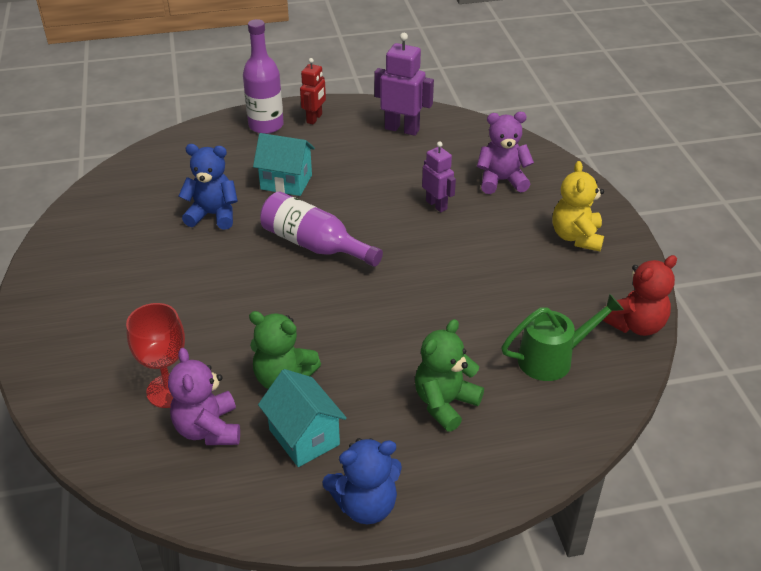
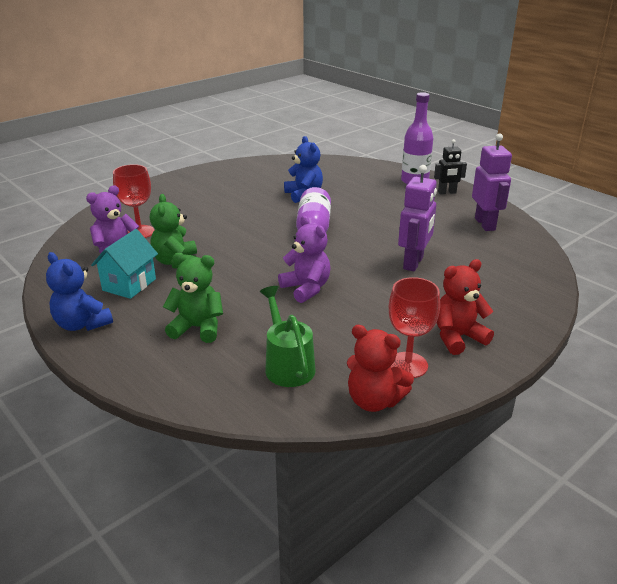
camera: 60 degrees right, 10 degrees down
turquoise house [253,133,315,196] -> none
red robot [300,58,326,125] -> black robot [434,139,467,194]
purple robot [422,141,456,212] -> purple robot [398,165,437,272], size x1.54
purple teddy bear [477,112,534,194] -> purple teddy bear moved to [278,215,331,303]
green watering can [501,293,624,381] -> green watering can turned 150 degrees counterclockwise [260,286,315,387]
yellow teddy bear [553,161,604,251] -> red teddy bear [437,259,494,355]
none -> red goblet [389,277,440,378]

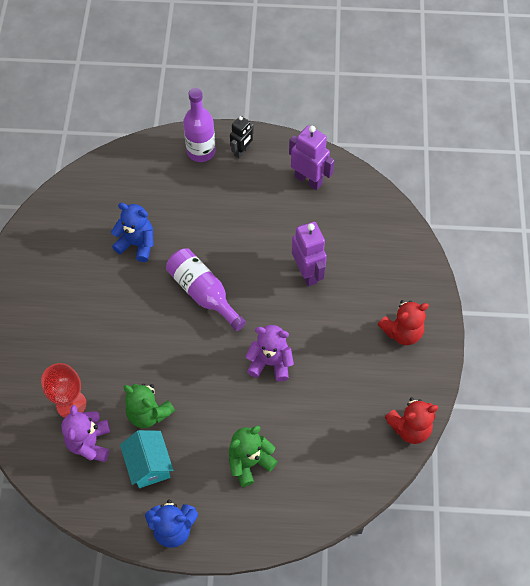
camera: 45 degrees left, 30 degrees up
green watering can [260,286,315,387] -> none
red goblet [389,277,440,378] -> none
red teddy bear [437,259,494,355] -> red teddy bear turned 135 degrees counterclockwise [378,300,429,345]

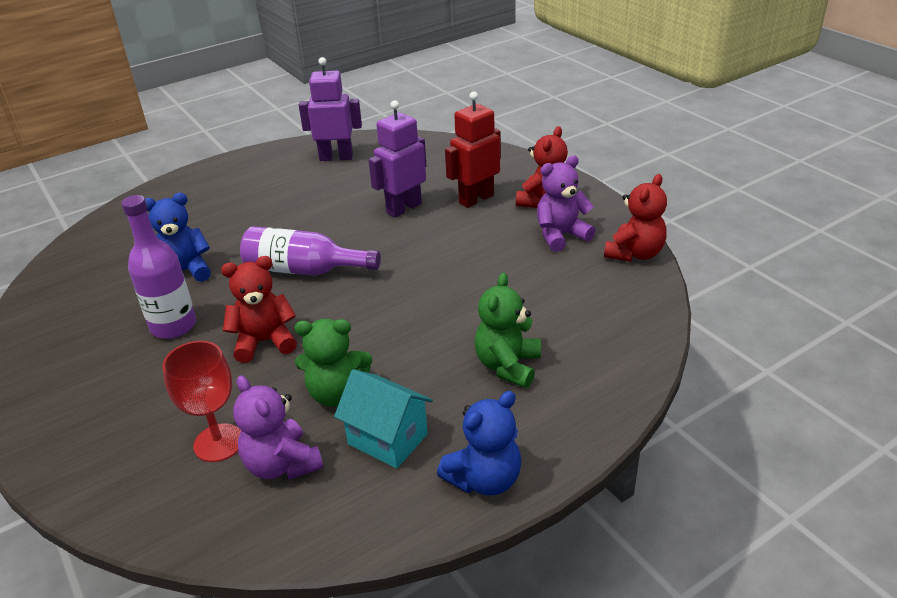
camera: 35 degrees left, 25 degrees down
purple bottle [183,88,216,162] -> purple bottle moved to [121,195,196,339]
black robot [230,116,254,158] -> none
purple teddy bear [245,325,294,381] -> purple teddy bear moved to [537,155,596,252]
purple robot [292,222,327,286] -> purple robot turned 75 degrees counterclockwise [368,100,427,218]
none -> red teddy bear [221,256,297,363]
none -> red robot [445,91,501,208]

